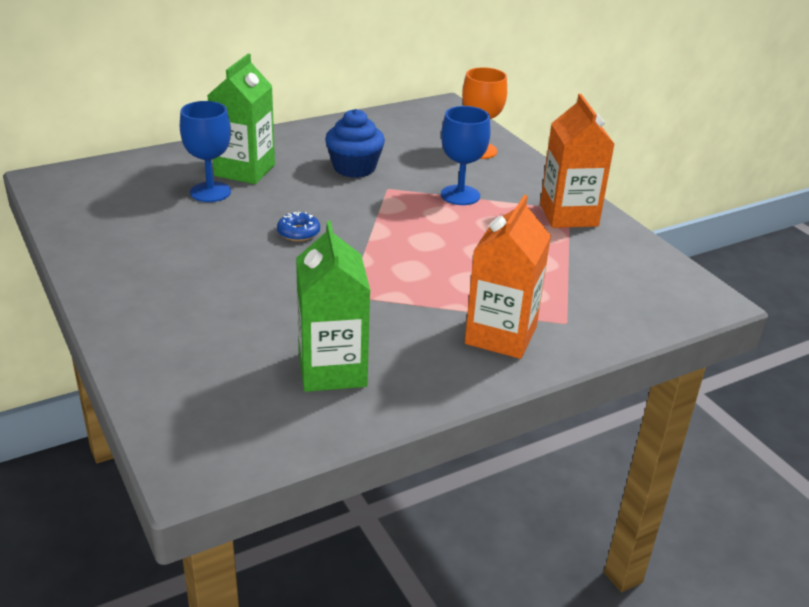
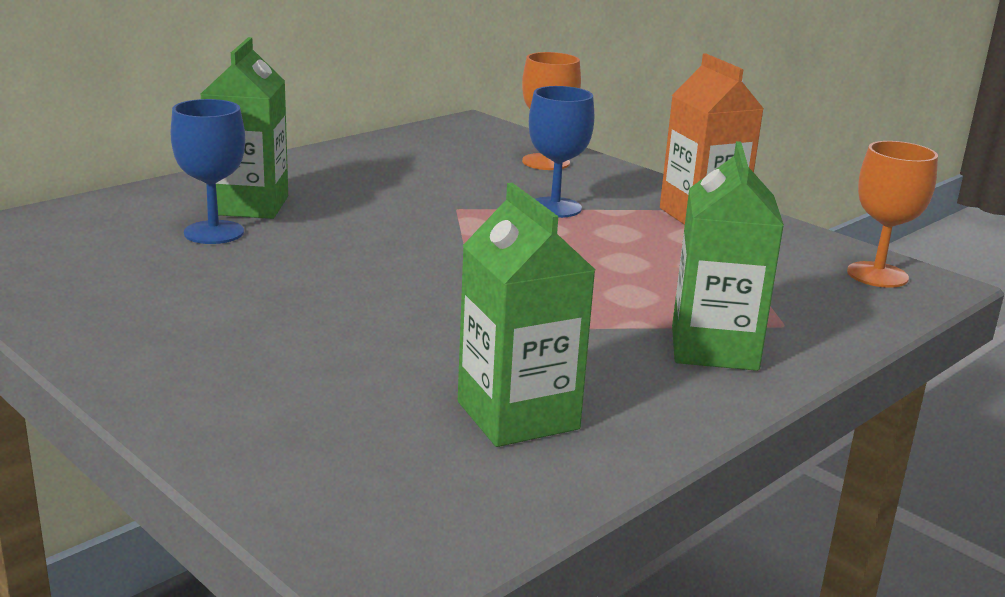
camera: 15 degrees left, 10 degrees down
blue donut [277,212,320,241] -> none
blue cupcake [325,109,385,178] -> none
orange carton [465,195,551,359] -> green carton [672,141,784,371]
none -> orange goblet [847,141,938,288]

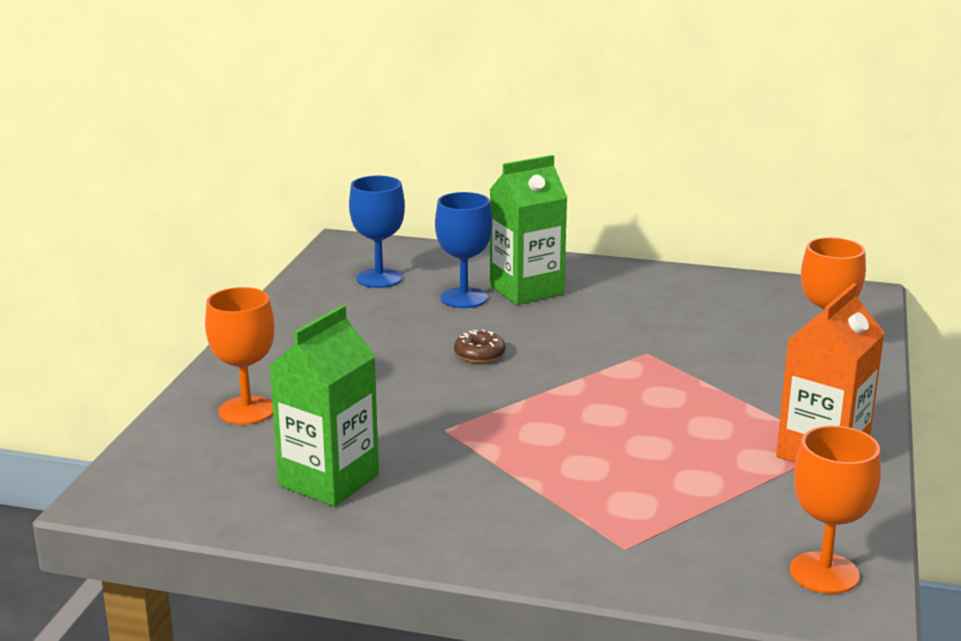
camera: 60 degrees right, 0 degrees up
blue goblet [529,86,594,218] -> blue goblet moved to [349,176,405,288]
green carton [672,141,784,371] -> none
none -> orange goblet [205,287,275,425]
none -> brown donut [454,329,506,363]

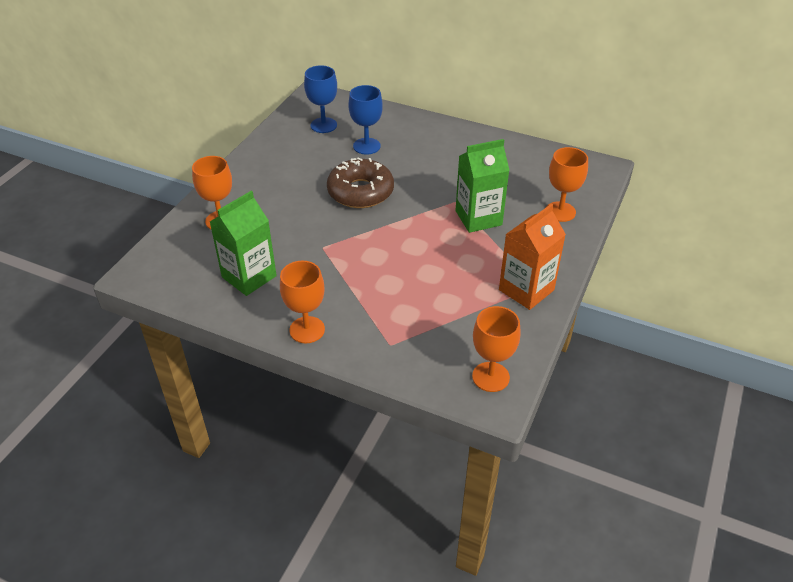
camera: 10 degrees right, 20 degrees up
brown donut [454,329,506,363] -> brown donut [327,158,394,208], size x2.26
green carton [490,155,568,305] -> green carton moved to [456,139,510,233]
none -> orange goblet [280,261,325,343]

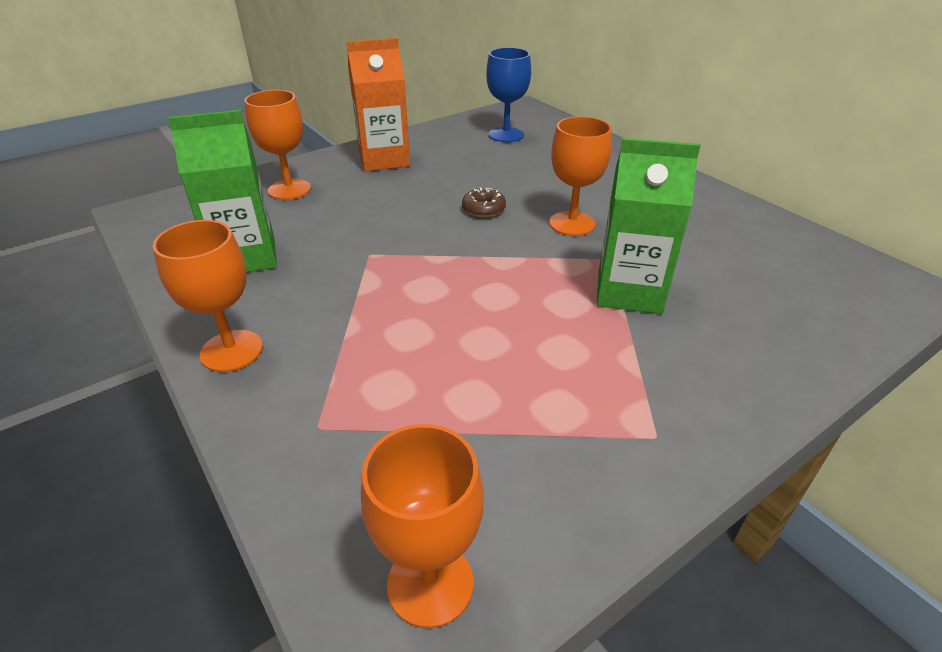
camera: 30 degrees right, 5 degrees down
brown donut [327,158,394,208] -> brown donut [462,188,506,217], size x0.44
blue goblet [349,85,383,155] -> none
orange carton [499,204,566,310] -> orange carton moved to [346,38,410,172]
orange goblet [546,147,588,222] -> orange goblet moved to [549,116,612,236]

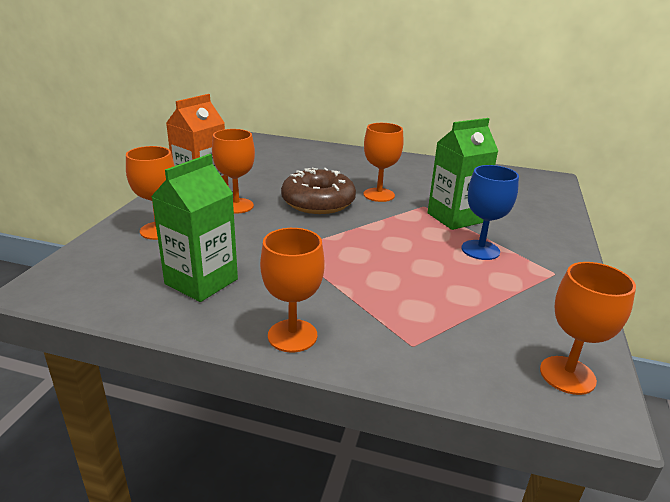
camera: 40 degrees left, 10 degrees down
brown donut [462,188,506,217] -> brown donut [281,168,356,214], size x2.26
blue goblet [486,47,531,142] -> blue goblet moved to [461,165,519,260]
none -> orange goblet [212,129,255,214]

